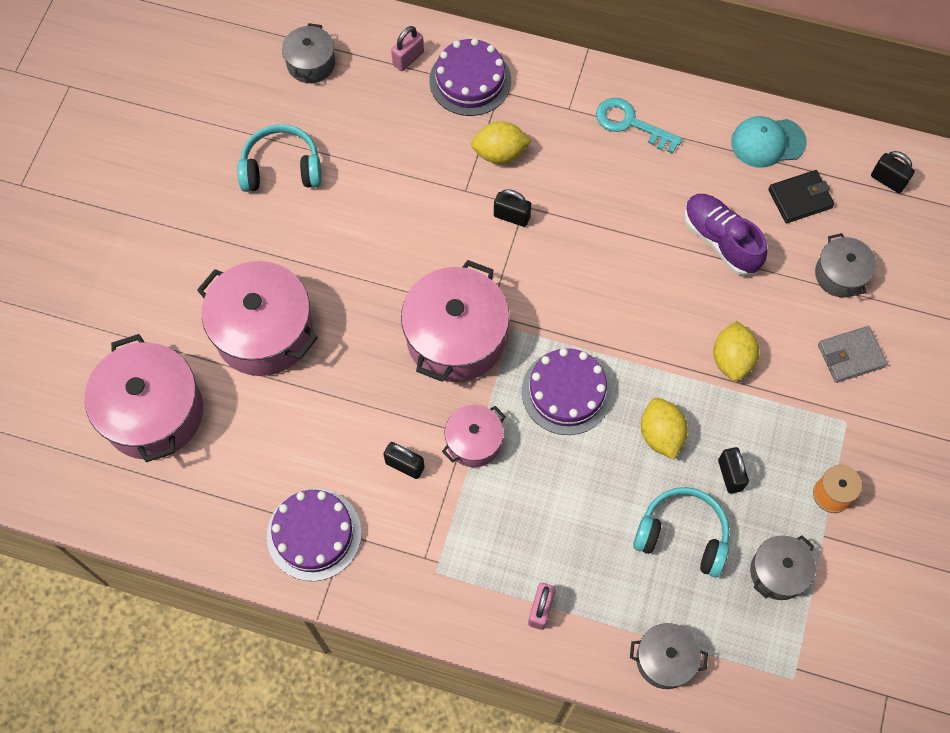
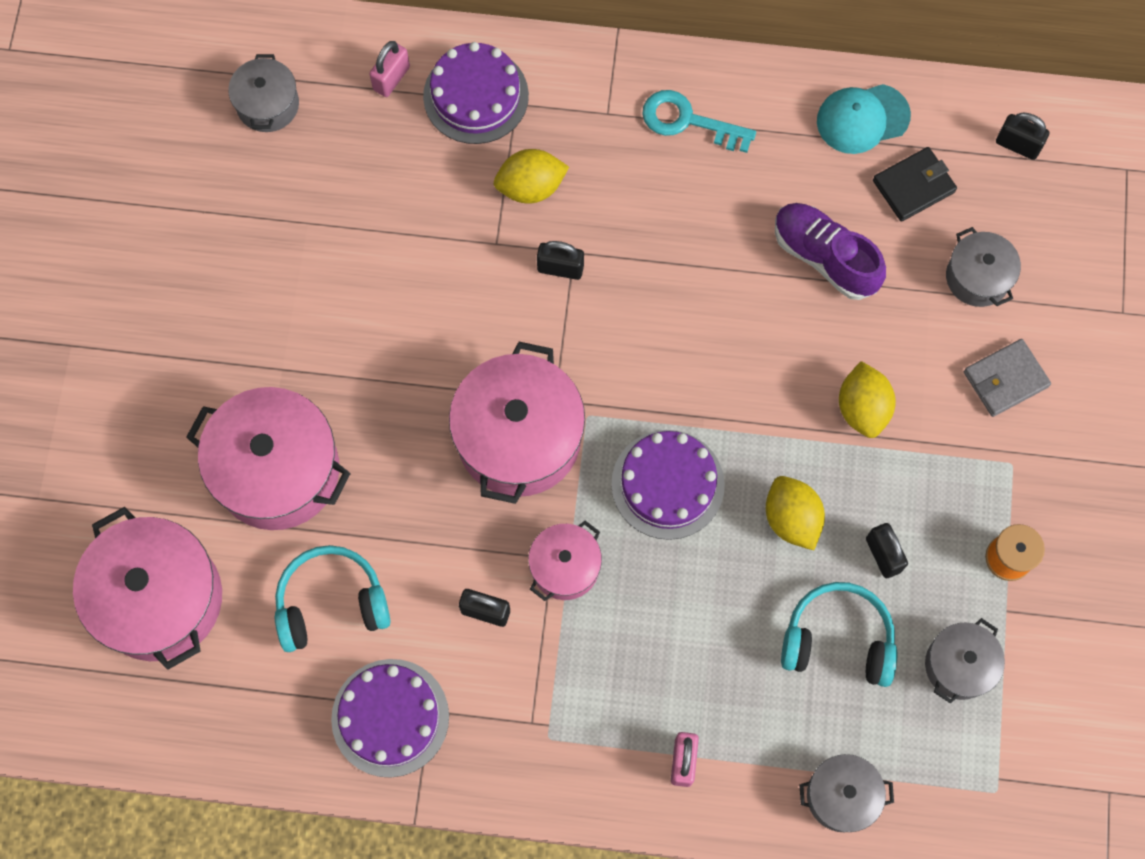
camera: 10 degrees left, 5 degrees up
turquoise headphones [238,124,322,192] -> turquoise headphones moved to [275,545,390,652]

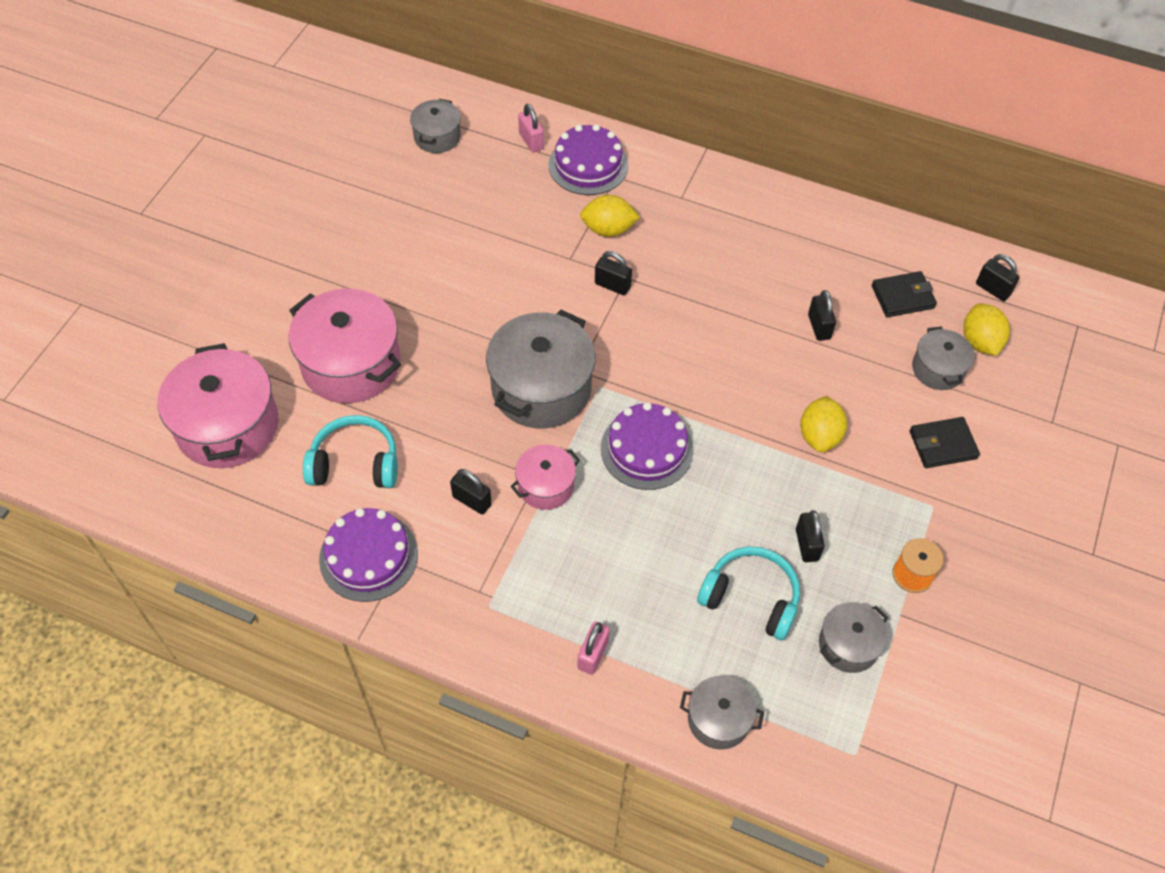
camera: 15 degrees right, 15 degrees down
pink padlock [369,41,410,97] -> pink padlock turned 75 degrees counterclockwise [518,104,544,152]
pink pot [449,342,585,504] -> grey pot [486,310,595,429]
turquoise key [642,90,756,153] -> none
yellow lemon [766,476,825,550] -> yellow lemon moved to [964,303,1010,356]
purple shoe [775,203,886,300] -> black padlock [808,290,836,341]
turquoise cap [817,84,911,154] -> none
grey wallet [964,339,1051,417] -> black wallet [910,417,980,468]

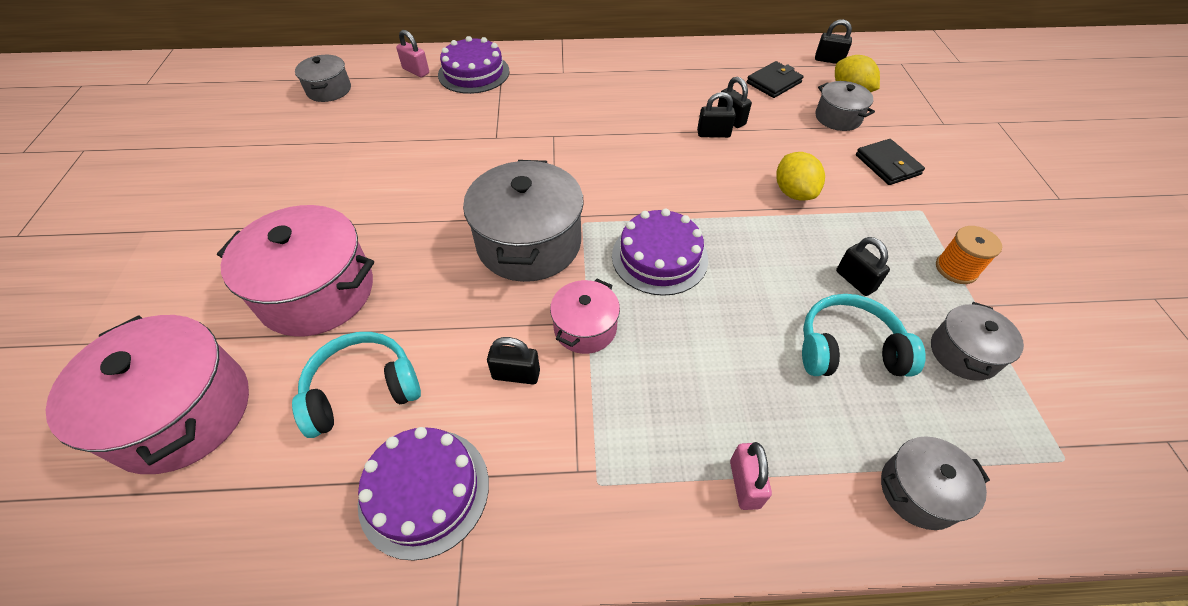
camera: 25 degrees left, 5 degrees down
yellow lemon [580,195,640,237] -> none
black padlock [595,251,632,295] -> black padlock moved to [697,92,736,138]
black wallet [910,417,980,468] -> black wallet turned 75 degrees counterclockwise [856,139,925,185]

